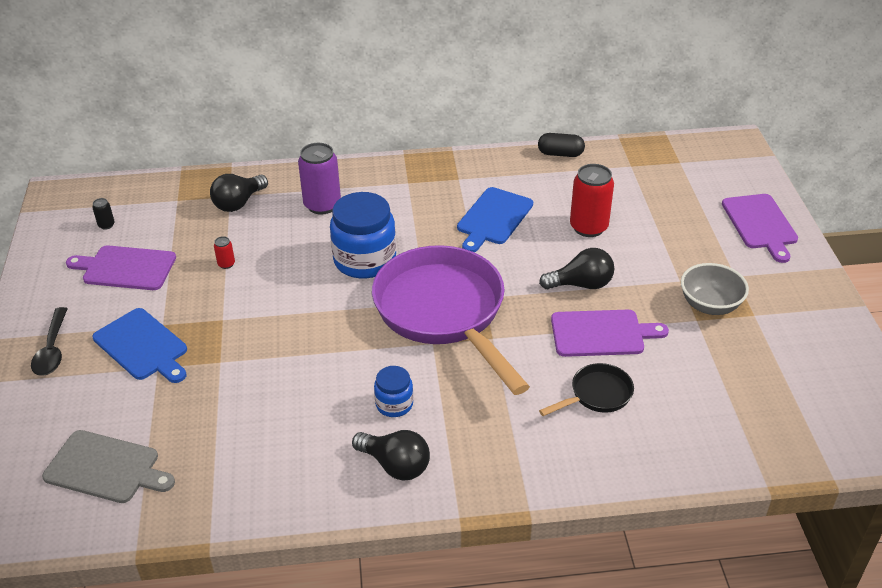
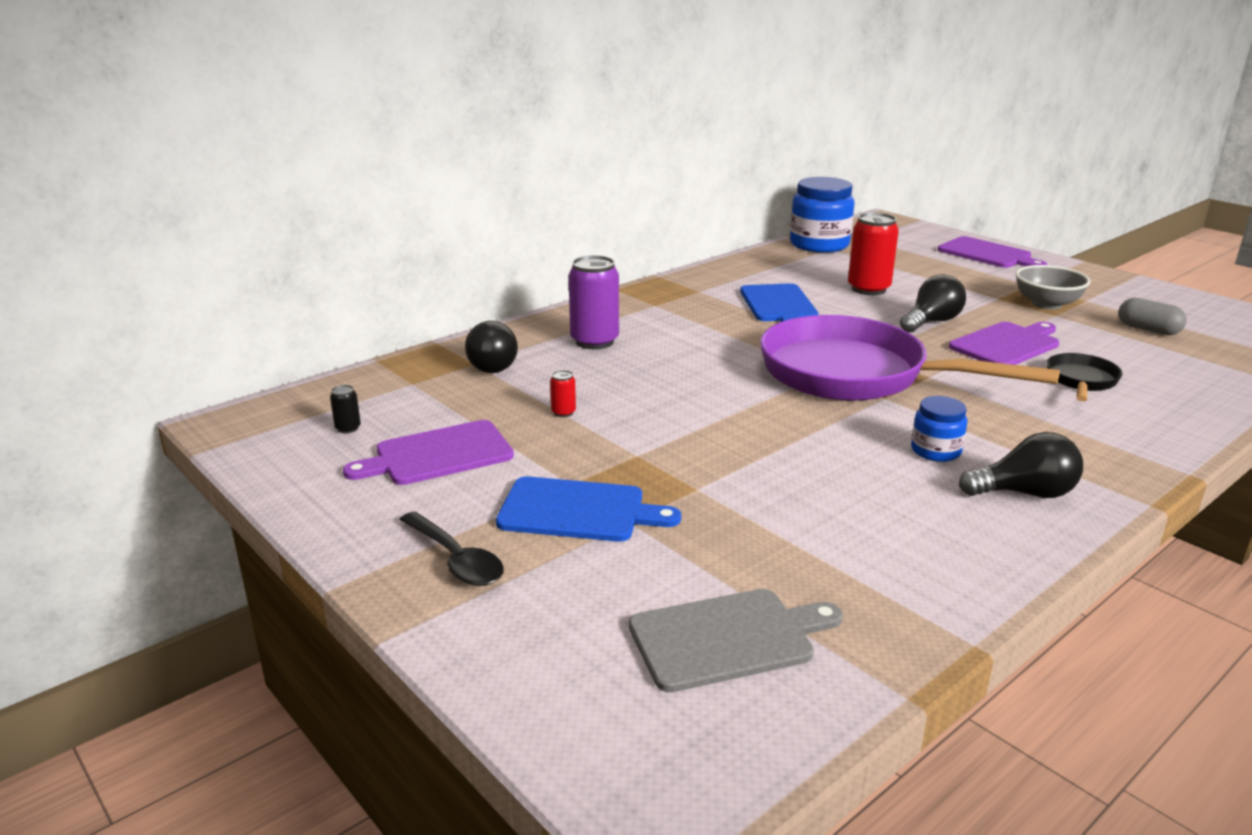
camera: 35 degrees left, 15 degrees down
blue jar [330,192,396,279] -> blue jar moved to [790,177,854,253]
black capsule [538,133,585,157] -> none
none -> grey capsule [1118,298,1187,335]

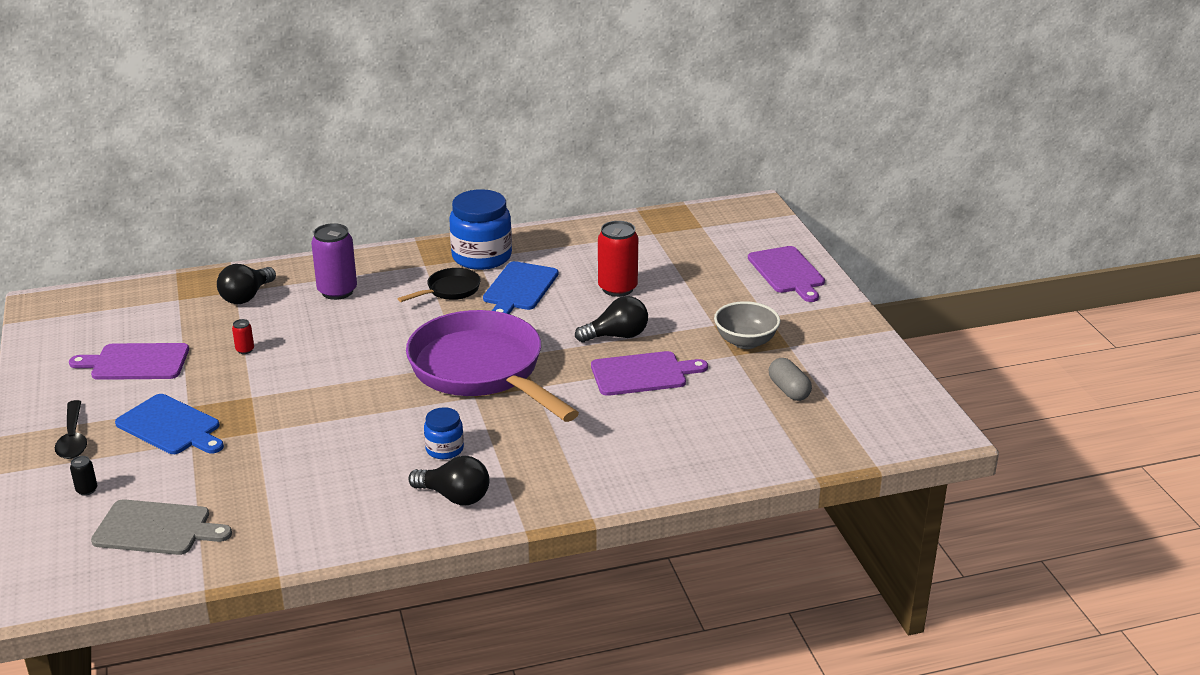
camera: 25 degrees right, 5 degrees up
black can [330,385,361,433] -> black can moved to [70,456,97,496]
blue jar [790,177,854,253] -> blue jar moved to [449,189,512,270]
black pan [1047,353,1123,401] -> black pan moved to [398,268,481,302]

